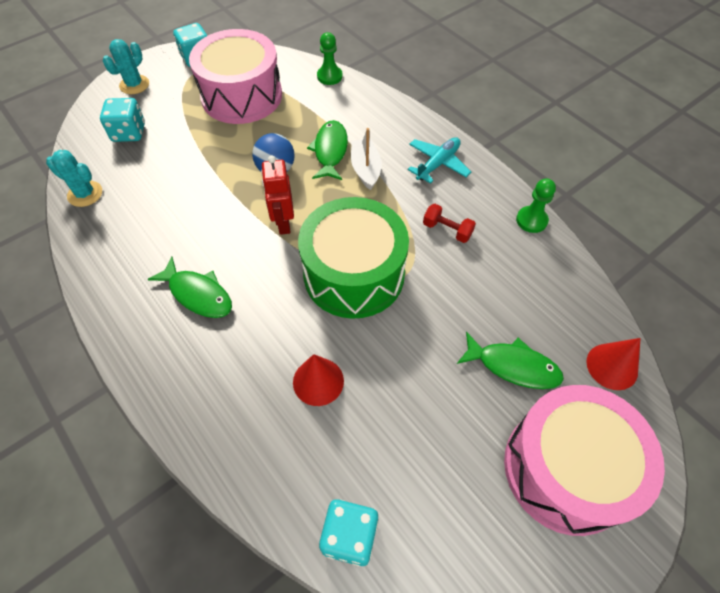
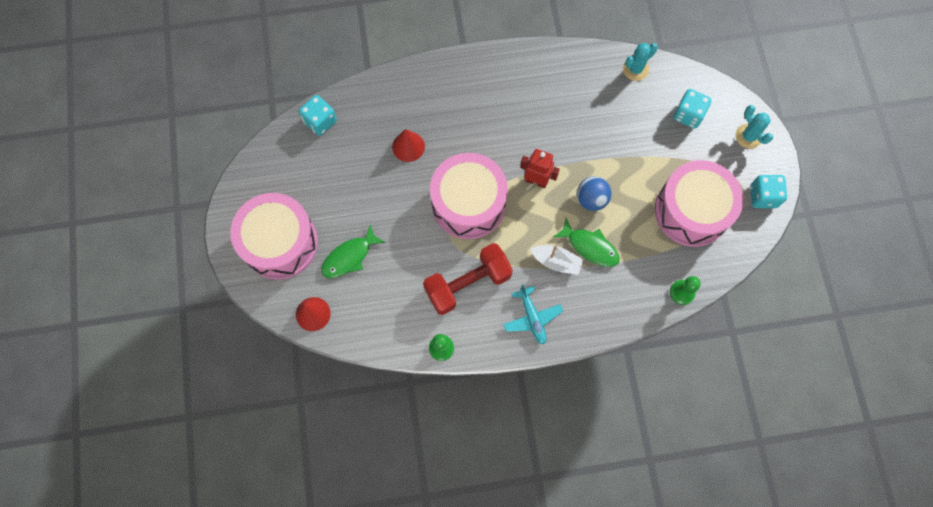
camera: 120 degrees right, 15 degrees up
green fish [148,257,232,318] -> none
green drum [298,197,409,319] -> pink drum [430,153,508,239]
red dumbbell [423,204,476,243] -> red dumbbell [423,243,513,315], size x2.18

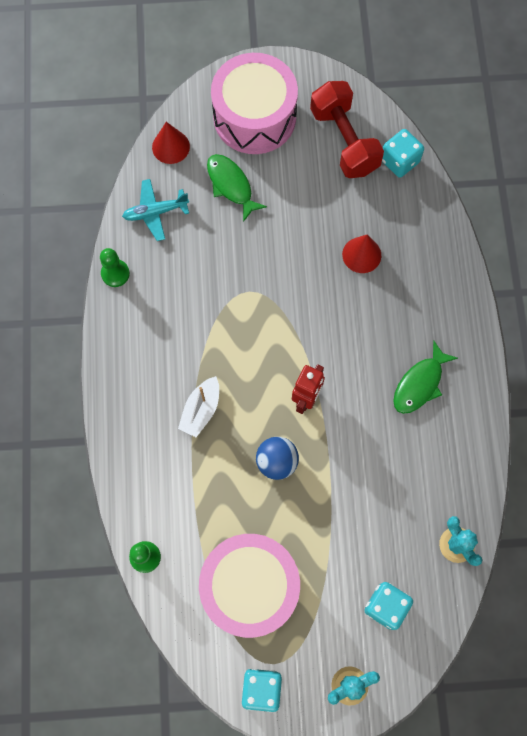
camera: 95 degrees right, 0 degrees up
red dumbbell [423,243,513,315] -> red dumbbell moved to [310,81,384,178]
pink drum [430,153,508,239] -> none
turquoise plane [503,284,563,345] -> turquoise plane moved to [122,179,189,241]
green fish [553,218,620,267] -> green fish moved to [393,341,458,414]

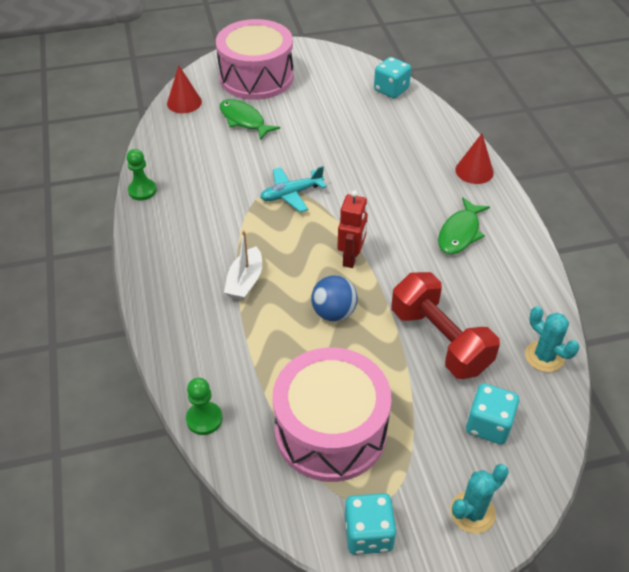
camera: 10 degrees left, 25 degrees down
turquoise plane [122,179,189,241] -> turquoise plane moved to [260,166,327,212]
red dumbbell [310,81,384,178] -> red dumbbell moved to [392,272,500,379]
red cone [342,235,381,273] -> red cone moved to [455,134,494,184]

